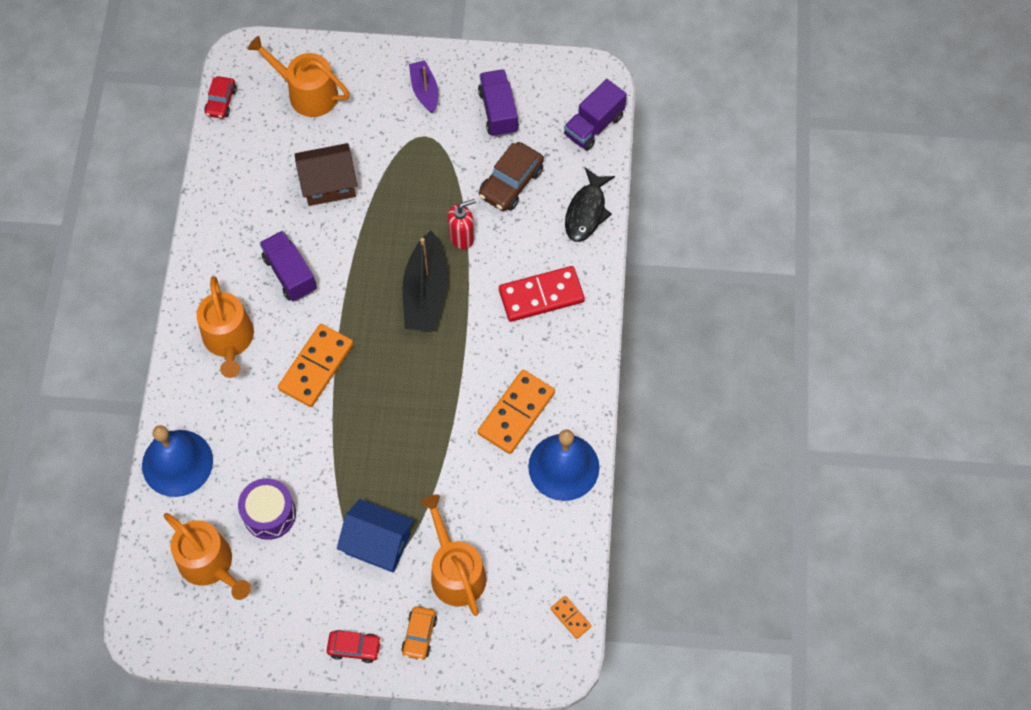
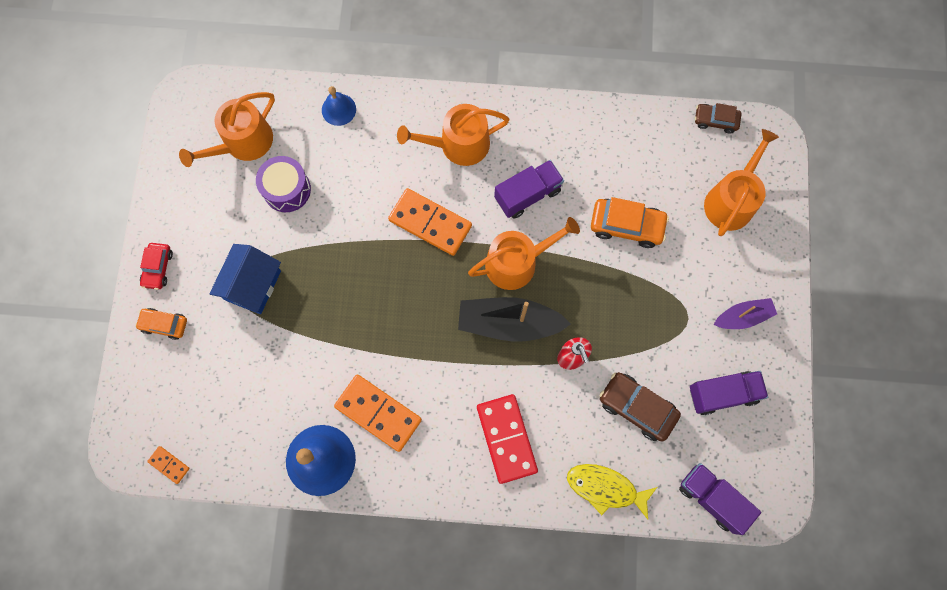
camera: 90 degrees right, 10 degrees up
blue bell [142,425,213,497] -> blue bell [322,86,356,126], size x0.55
red car [204,76,237,119] -> brown car [695,103,741,133]
brown house [295,143,357,206] -> orange car [591,197,669,248]
orange watering can [421,494,487,616] -> orange watering can moved to [468,217,580,290]
orange domino [550,596,592,639] -> orange domino turned 75 degrees clockwise [147,446,190,484]
black fish [565,168,615,242] -> yellow fish [567,464,657,520]

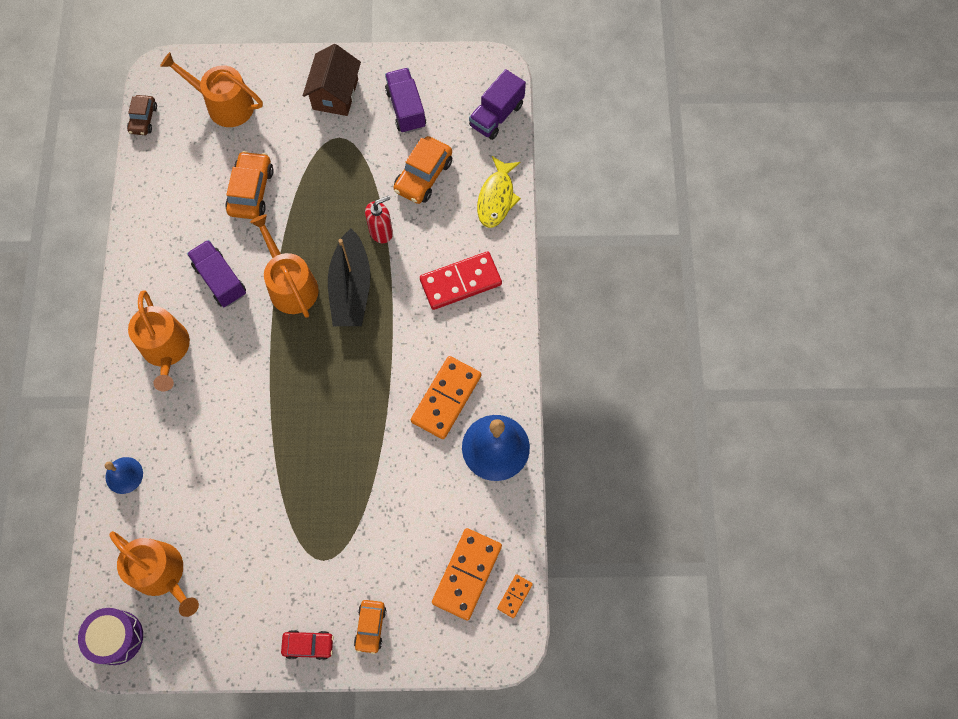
camera: 95 degrees left, 5 degrees down
blue house [209,244,281,314] -> none
purple drum [256,156,311,212] -> purple drum moved to [78,608,143,665]
orange domino [388,188,472,256] -> orange domino moved to [432,528,502,621]
brown car [599,372,681,441] -> orange car [393,136,452,204]
purple boat [714,298,777,329] -> brown house [303,44,361,116]

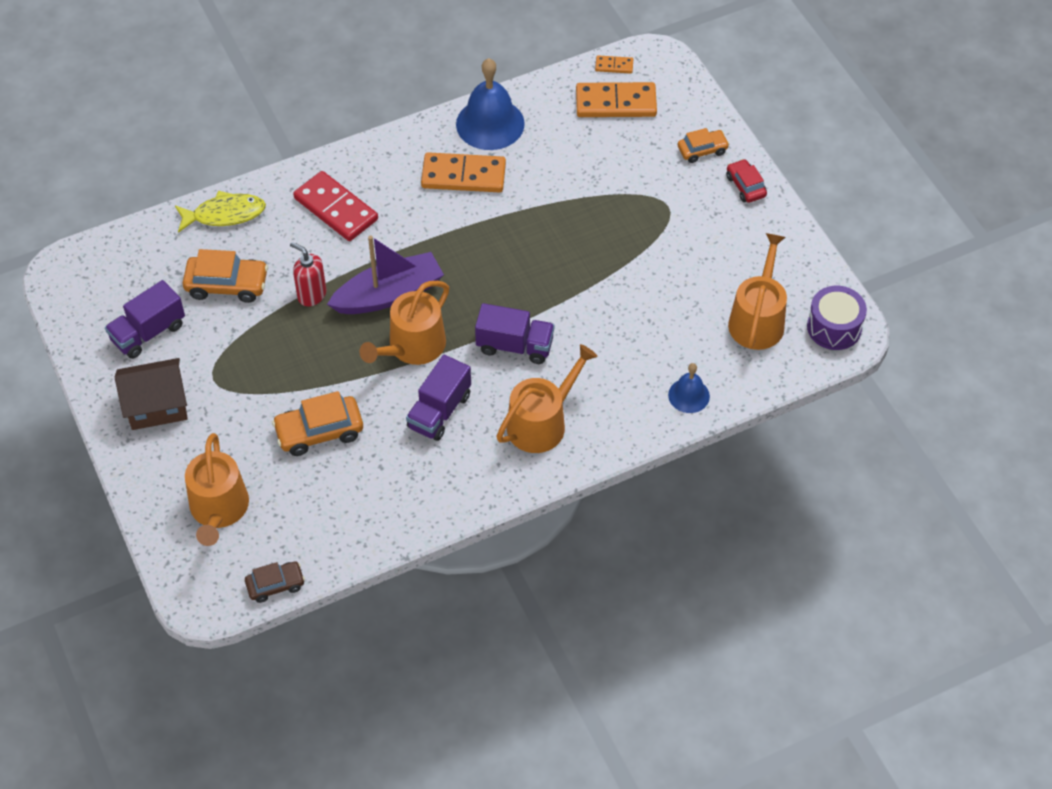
camera: 115 degrees left, 15 degrees down
black boat [328,228,371,326] -> purple boat [327,236,444,314]
purple truck [469,69,526,140] -> purple truck moved to [475,303,555,364]

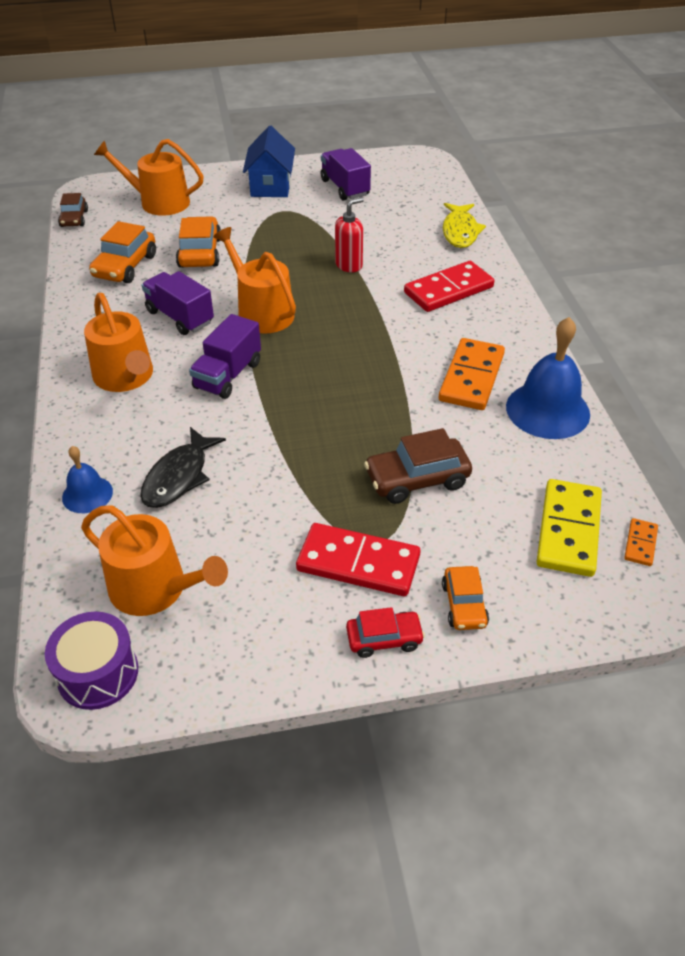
camera: 105 degrees right, 10 degrees down
brown house [115,358,188,430] -> blue house [243,126,295,197]
orange car [183,249,268,303] -> orange car moved to [89,221,156,283]
purple boat [327,236,444,314] -> none
orange domino [576,82,657,117] -> yellow domino [536,479,602,577]
none -> black fish [140,427,226,508]
none -> red domino [296,523,420,596]
none -> brown car [364,428,472,504]

